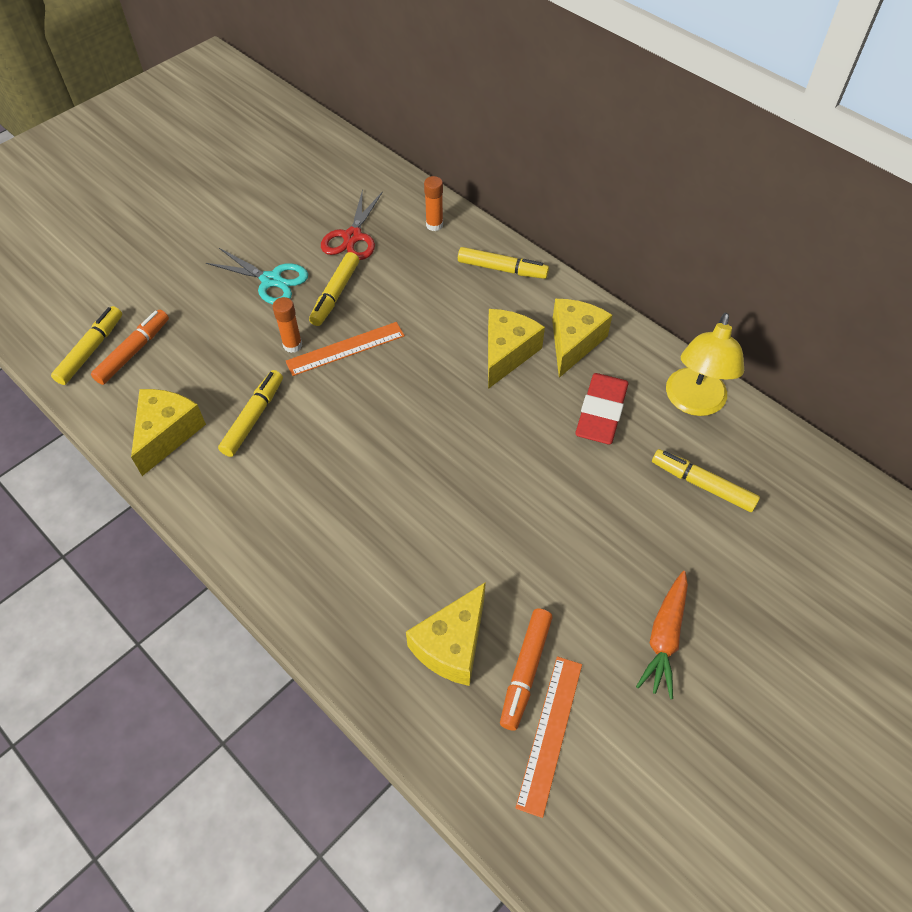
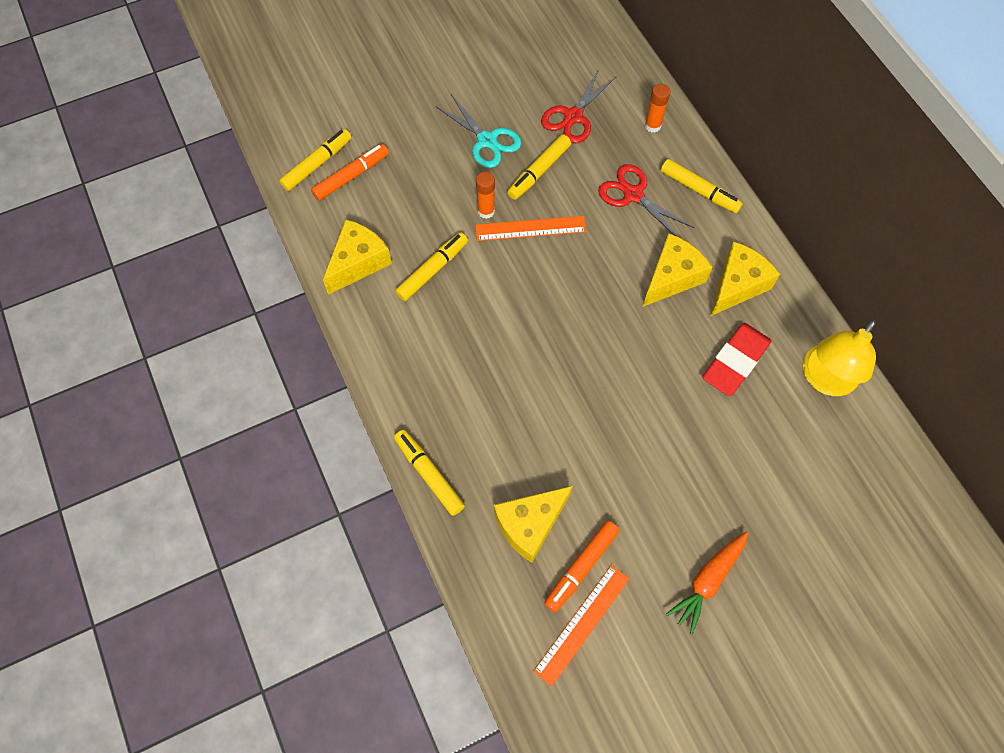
camera: 20 degrees right, 10 degrees up
yellow marker [652,449,760,512] -> yellow marker moved to [394,430,465,516]
none -> red scissors [598,164,694,237]

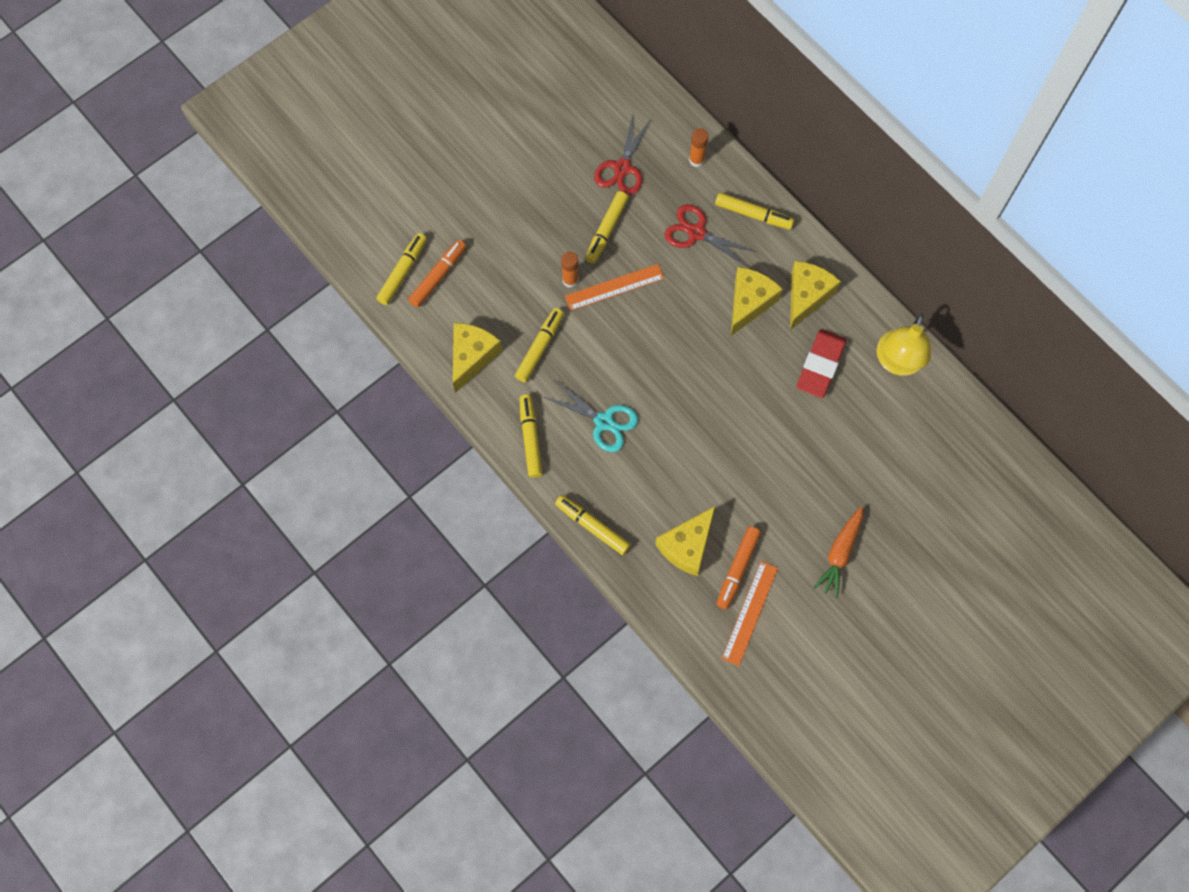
camera: 15 degrees left, 5 degrees up
turquoise scissors [436,94,521,168] -> turquoise scissors moved to [544,380,638,452]
none -> yellow marker [520,394,543,478]

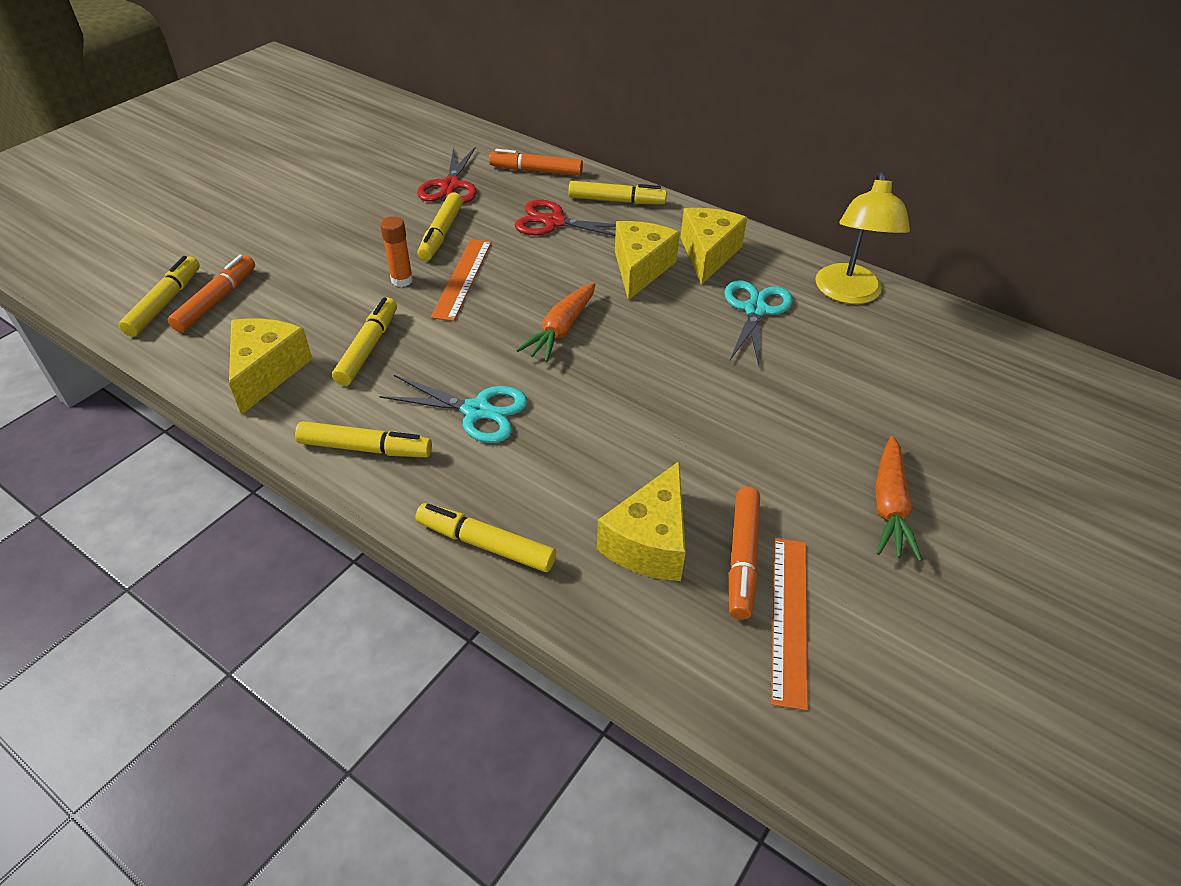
camera: 15 degrees left, 25 degrees down
yellow marker [520,394,543,478] -> yellow marker turned 120 degrees clockwise [295,421,432,457]
orange ruler [565,264,665,311] -> orange ruler turned 45 degrees counterclockwise [431,239,492,321]
orange glue stick [689,128,709,167] -> orange marker [489,149,583,176]
red eraser [796,329,847,398] -> turquoise scissors [724,280,793,366]
none -> orange carrot [516,282,595,362]

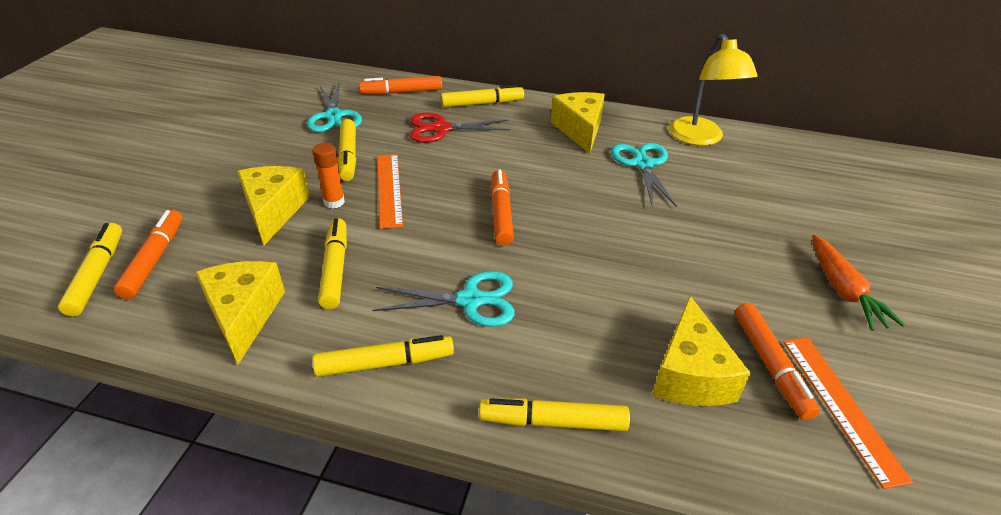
camera: 20 degrees left, 5 degrees down
red scissors [417,147,477,203] -> turquoise scissors [307,84,362,132]
orange carrot [516,282,595,362] -> orange marker [491,170,514,246]
yellow cheese [615,221,680,300] -> yellow cheese moved to [237,166,310,245]

